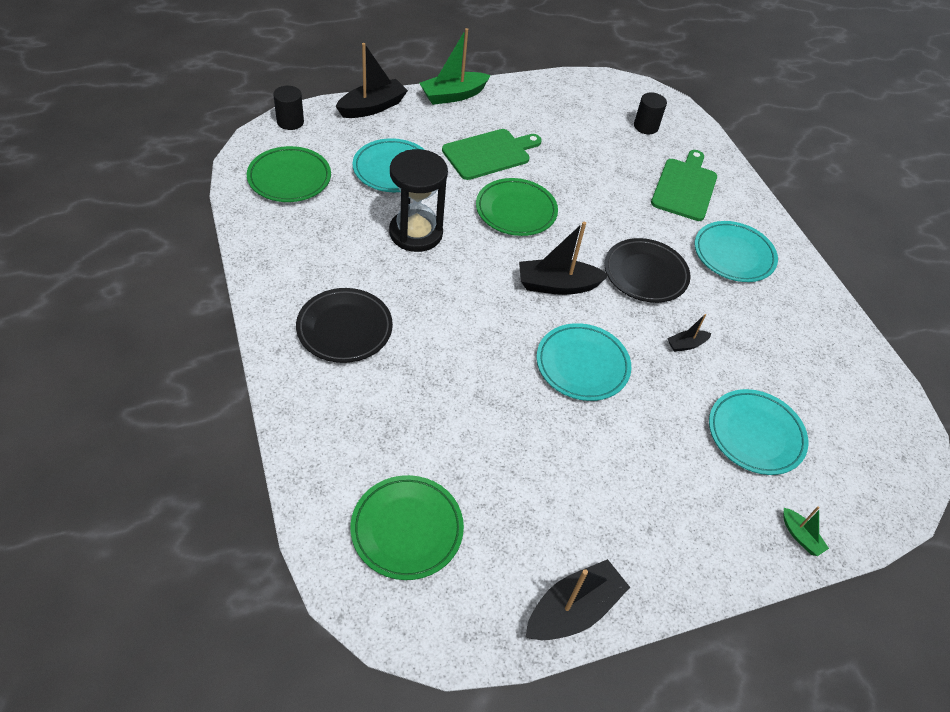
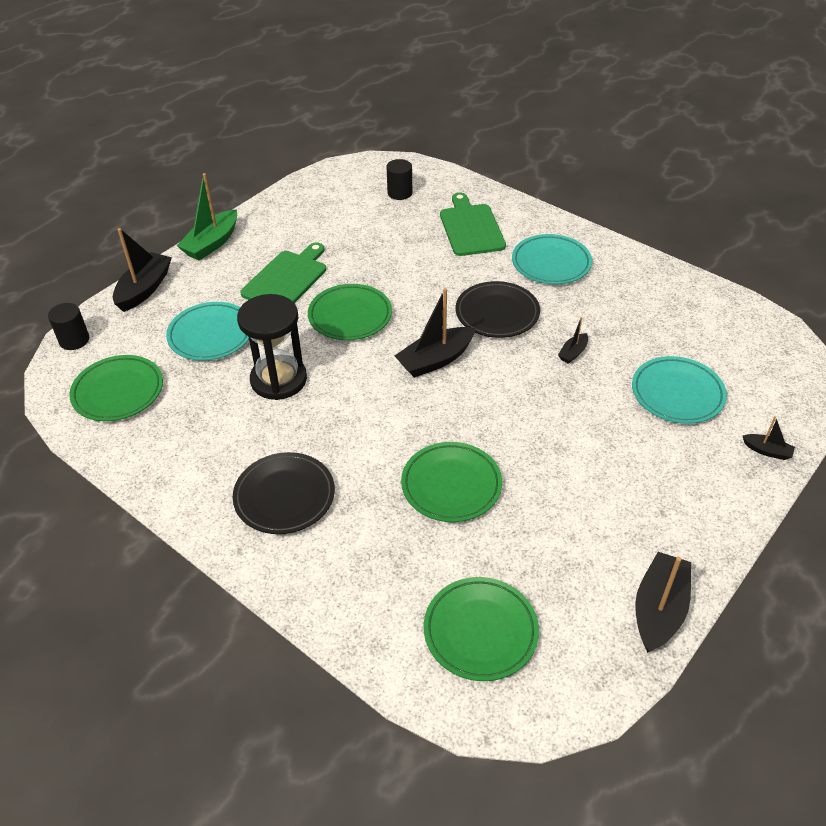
camera: 25 degrees left, 5 degrees down
turquoise plate [536,323,631,401] -> none
green boat [783,506,829,556] -> black boat [743,416,795,460]
none -> green plate [401,442,502,522]

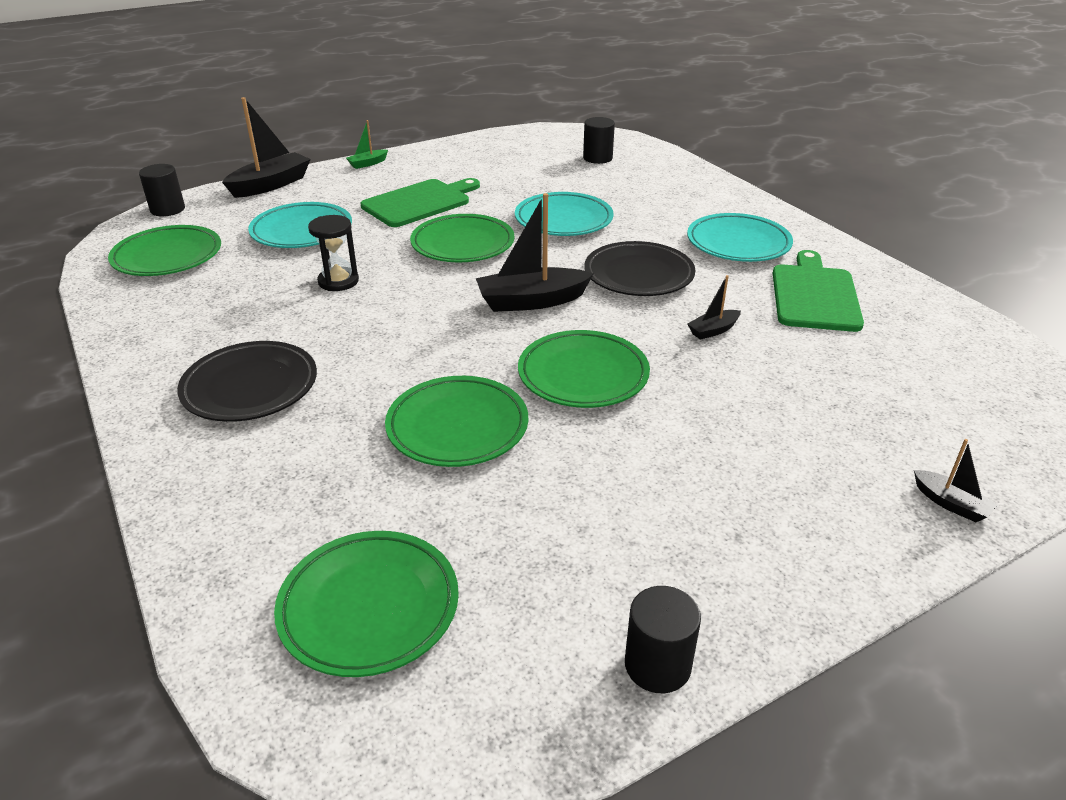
camera: 20 degrees right, 10 degrees down
green boat [177,173,237,261] -> green boat [346,120,388,169], size x0.51
black hourglass [237,294,307,400] -> black hourglass [308,215,359,291], size x0.58
green cutting board [440,193,506,256] -> green cutting board moved to [773,250,864,332]
turquoise plate [632,356,727,424] -> turquoise plate moved to [515,192,614,236]
black boat [635,552,691,653] -> black cylinder [625,586,701,693]
none -> green plate [518,330,650,408]

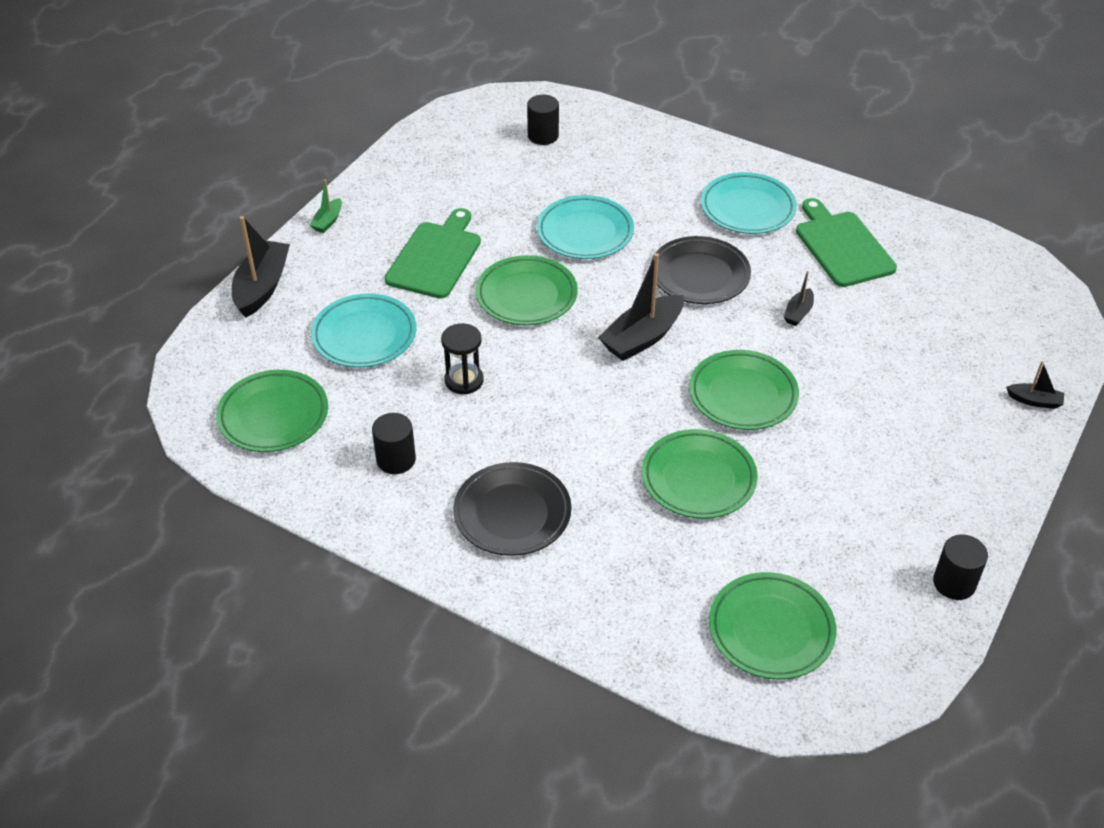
camera: 30 degrees left, 10 degrees up
black cylinder [139,164,185,216] -> black cylinder moved to [372,413,416,474]

